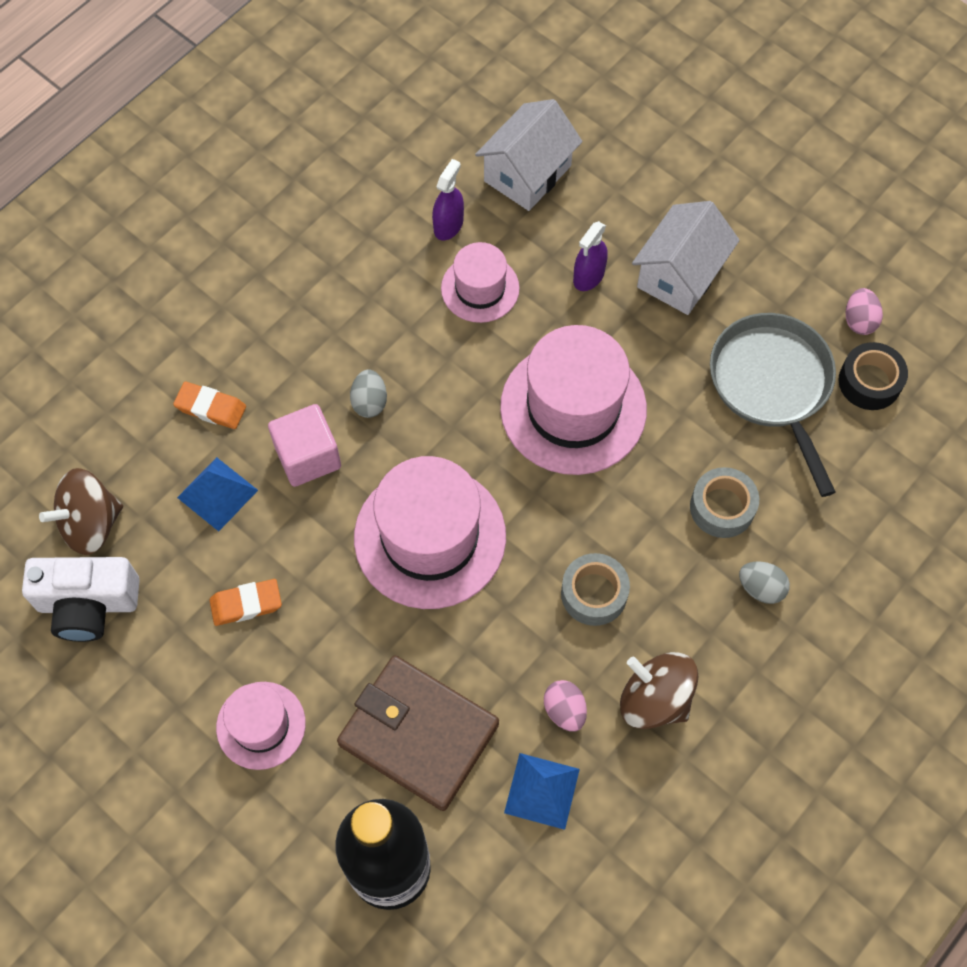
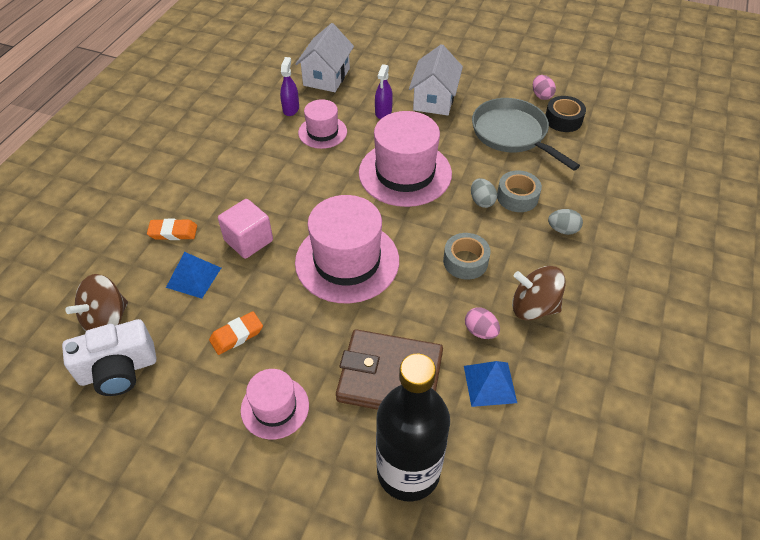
camera: 20 degrees left, 15 degrees down
grey egg [350,369,387,418] -> grey egg moved to [471,178,497,208]

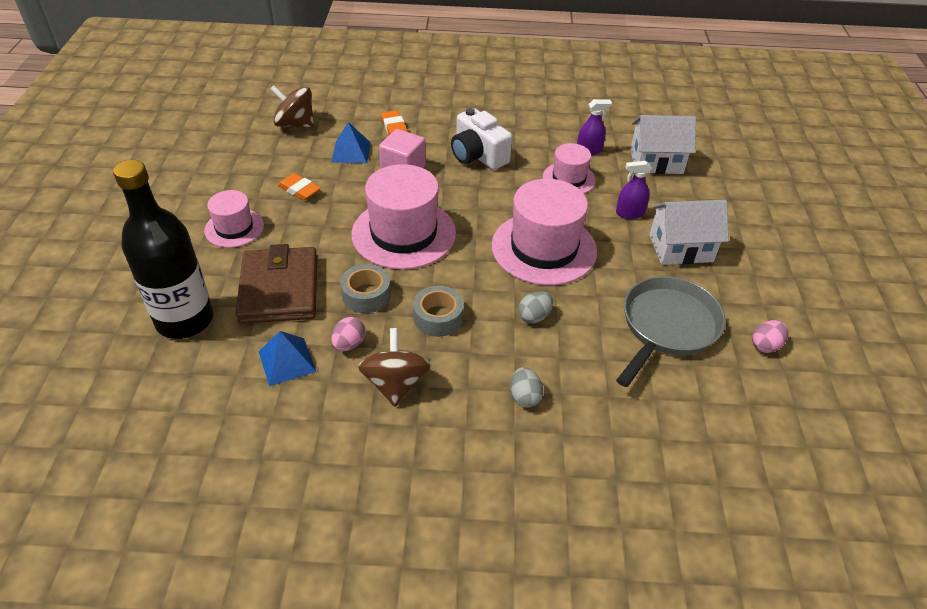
camera: 70 degrees right, 5 degrees down
white camera [62,319,156,396] -> white camera moved to [451,108,512,170]
grey tape [497,170,542,212] -> grey tape moved to [340,264,391,313]
black tape [545,96,586,132] -> none

